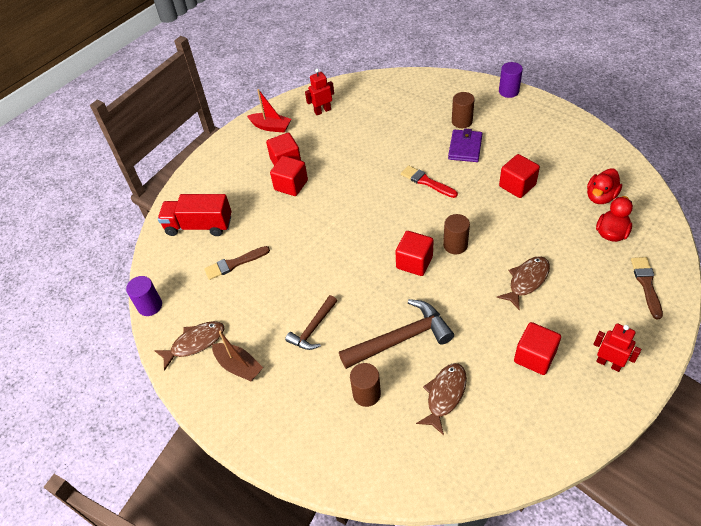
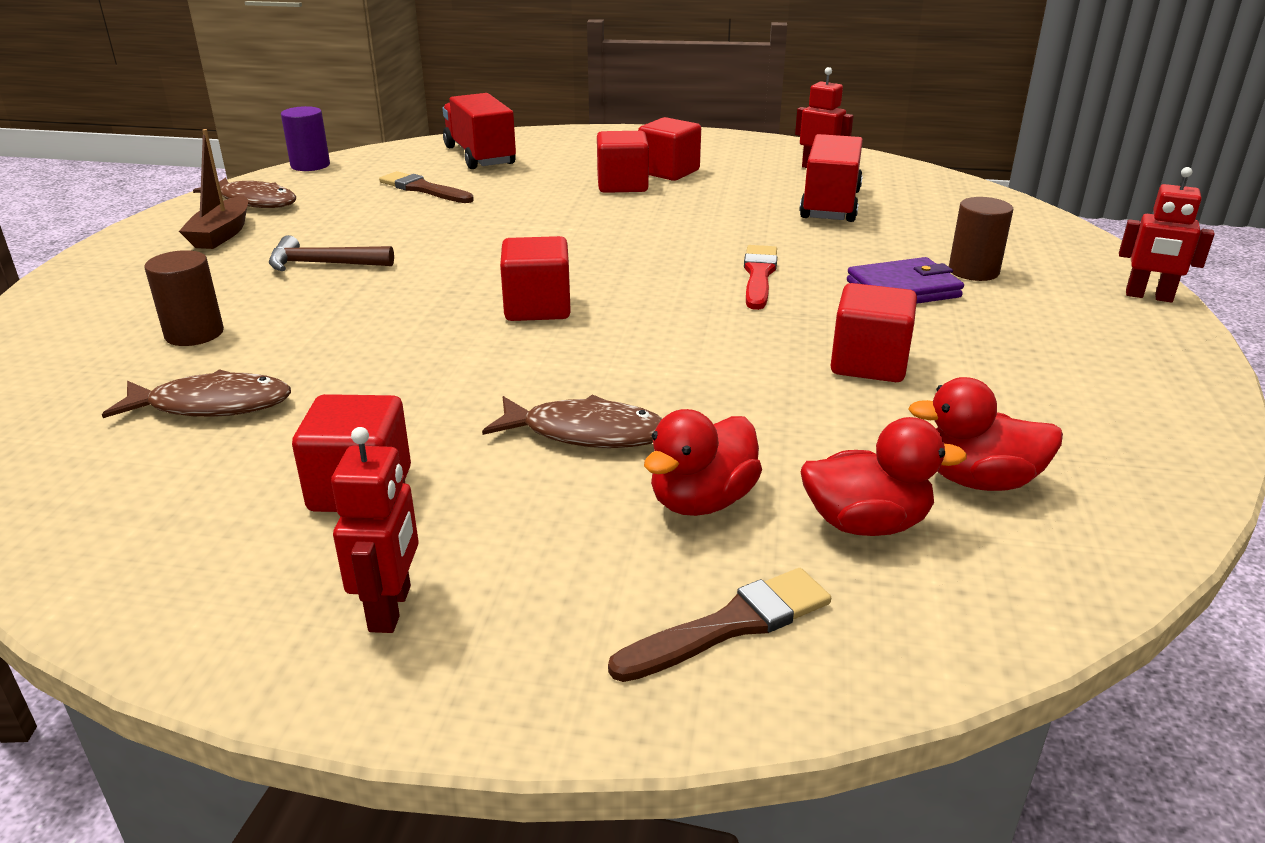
camera: 55 degrees right, 20 degrees down
red boat [247,89,291,133] -> none
brown hammer [339,299,454,369] -> none
brown cylinder [443,214,470,255] -> none
purple cylinder [499,62,523,98] -> red robot [1119,167,1215,302]
none -> red duck [644,409,762,516]
none -> red truck [799,134,863,222]

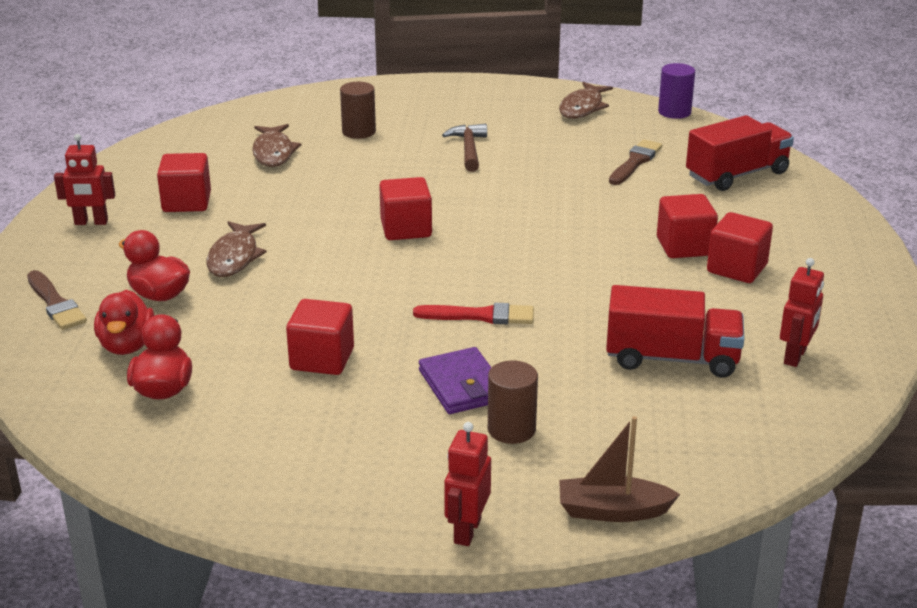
camera: 85 degrees right, 0 degrees up
brown boat [179,129,248,249] -> brown boat moved to [559,416,680,522]

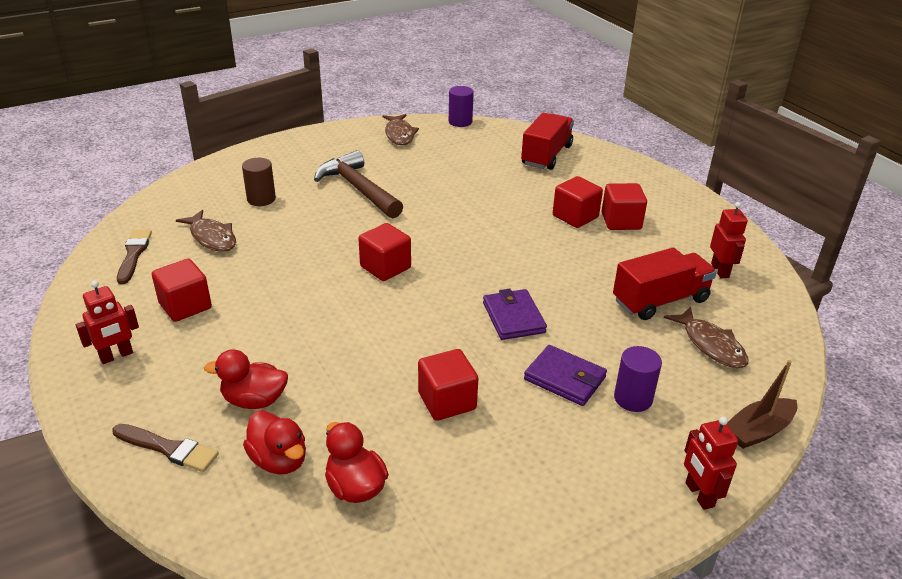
camera: 35 degrees left, 5 degrees up
brown fish [207,221,267,277] -> brown fish moved to [664,306,748,368]
red brush [413,303,534,324] -> purple wallet [483,289,547,340]
brown hammer [442,124,487,172] -> brown hammer [314,150,403,218], size x1.66
brown cylinder [488,360,538,444] -> purple cylinder [614,346,662,412]
brown brush [609,139,662,185] -> brown brush moved to [117,230,152,284]

